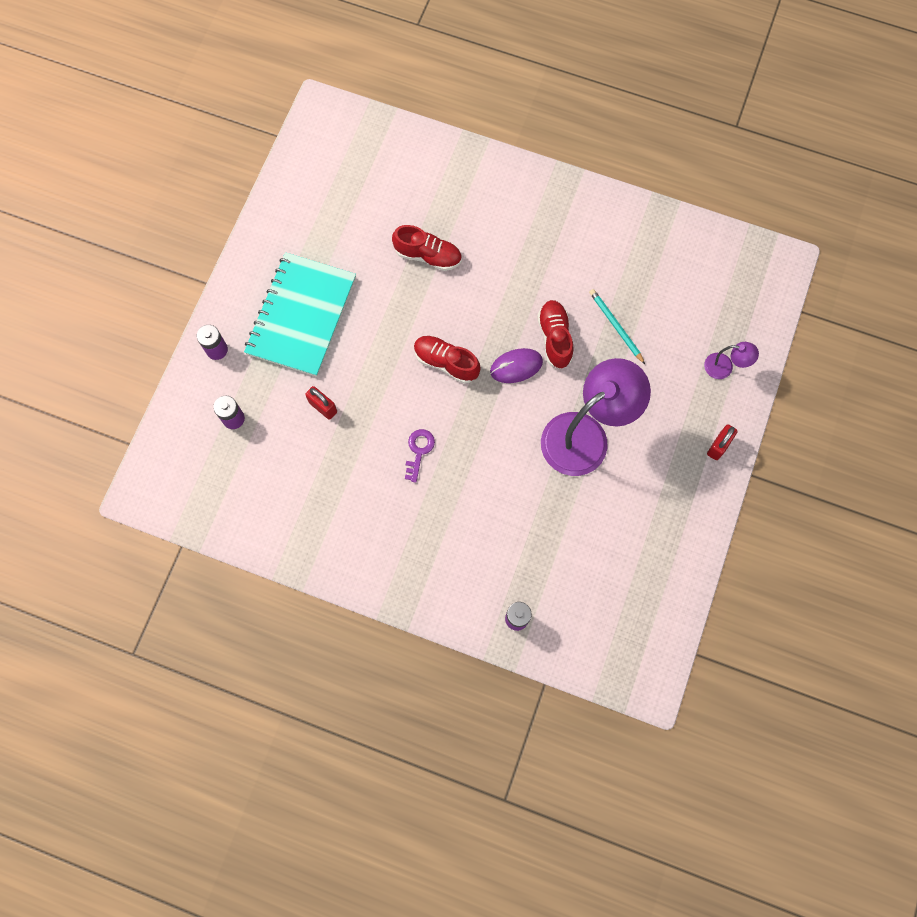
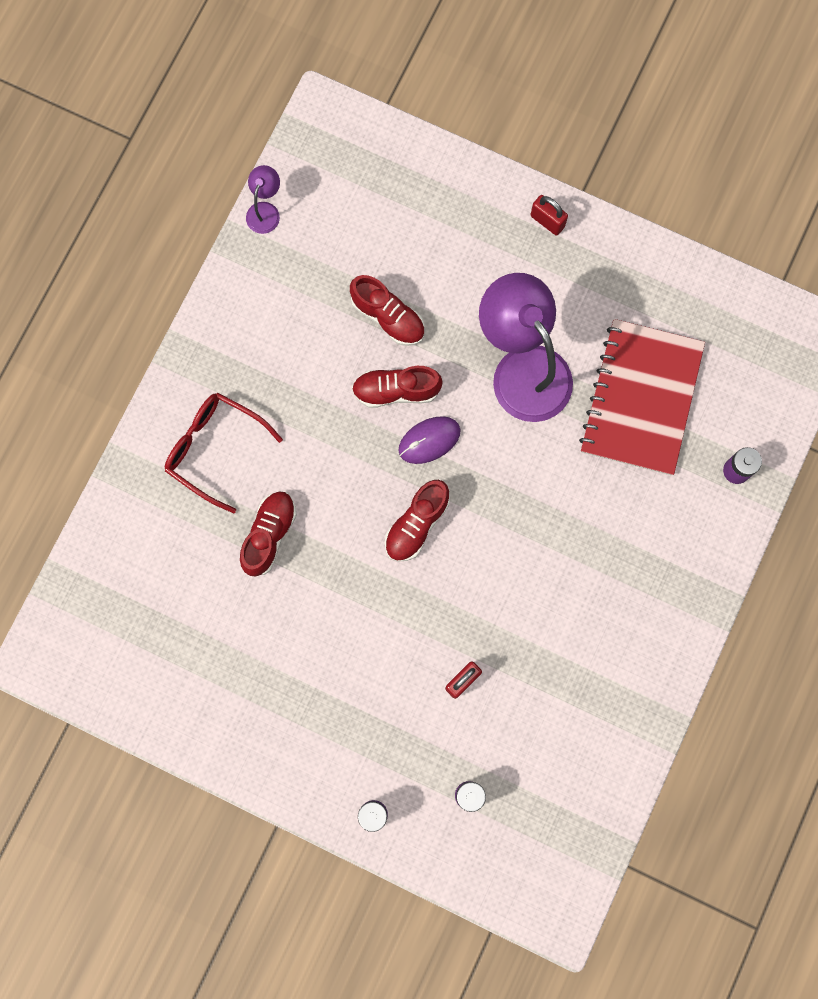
camera: 85 degrees left, 5 degrees up
turquoise notebook [244,252,356,377] -> none
purple key [405,429,435,482] -> none
purple mouse [490,348,543,383] -> purple mouse turned 75 degrees clockwise [399,416,461,464]
turquoise pencil [589,289,645,364] -> red shoe [350,275,425,346]
purple lamp [704,342,759,379] -> purple lamp moved to [246,165,280,234]
none -> red glasses [165,392,283,513]
none -> red notebook [579,319,705,475]

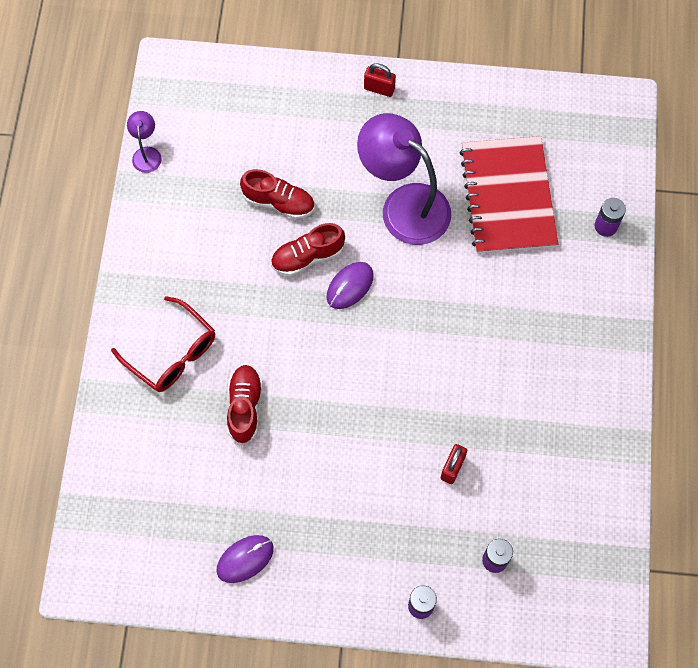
camera: 20 degrees left, 10 degrees down
red glasses [165,392,283,513] -> red glasses turned 150 degrees counterclockwise [111,296,215,392]
red shoe [385,480,450,562] -> none
none -> purple mouse [217,535,274,583]

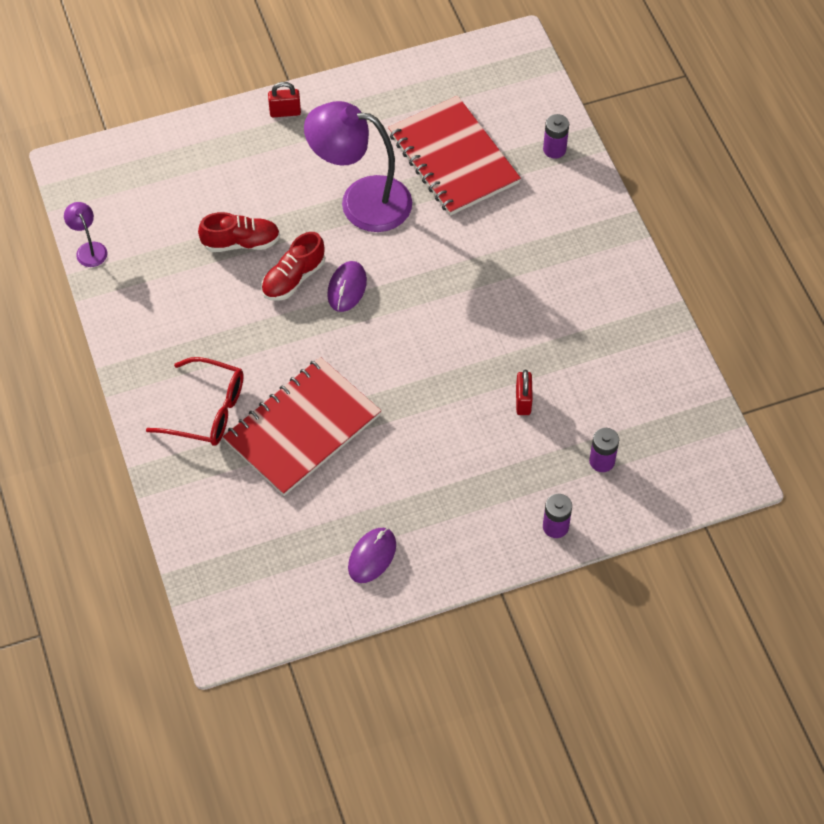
camera: 25 degrees left, 10 degrees down
red shoe [227,365,263,444] -> red notebook [223,357,381,496]

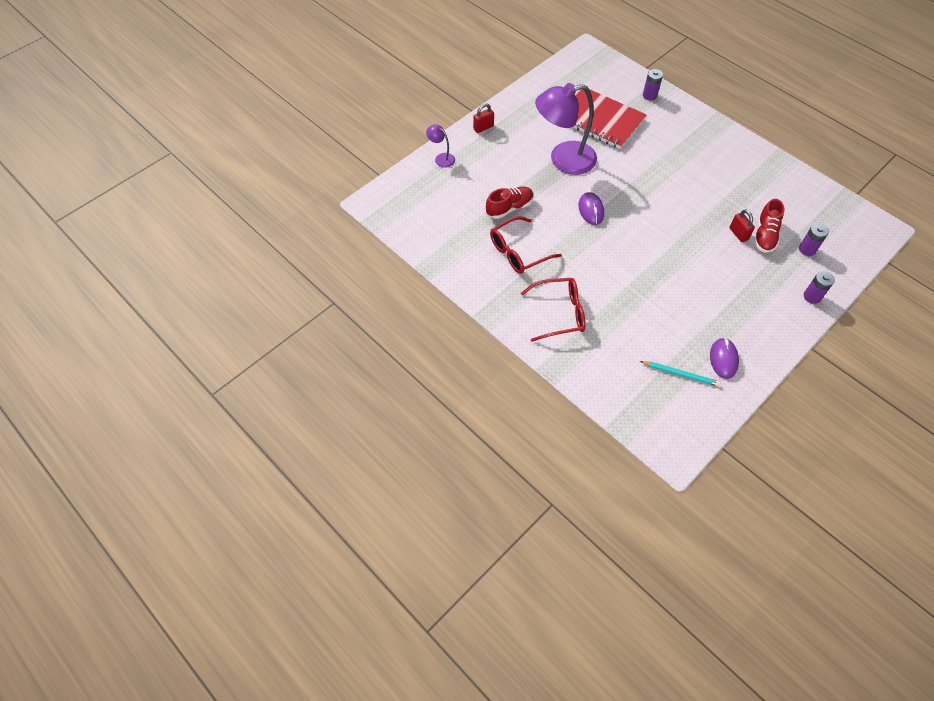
camera: 25 degrees left, 0 degrees up
purple lamp [64,202,107,267] -> purple lamp moved to [426,124,455,167]
red notebook [223,357,381,496] -> none
red shoe [261,232,325,301] -> red shoe moved to [754,199,784,253]
none -> red glasses [490,216,562,274]
none -> turquoise pencil [640,361,720,387]

